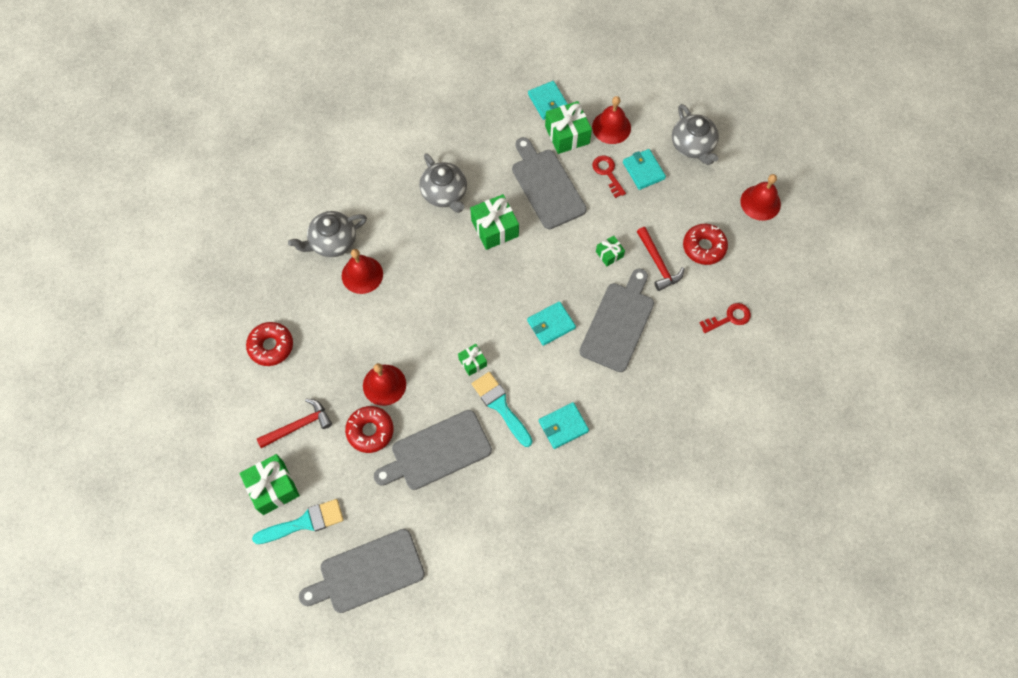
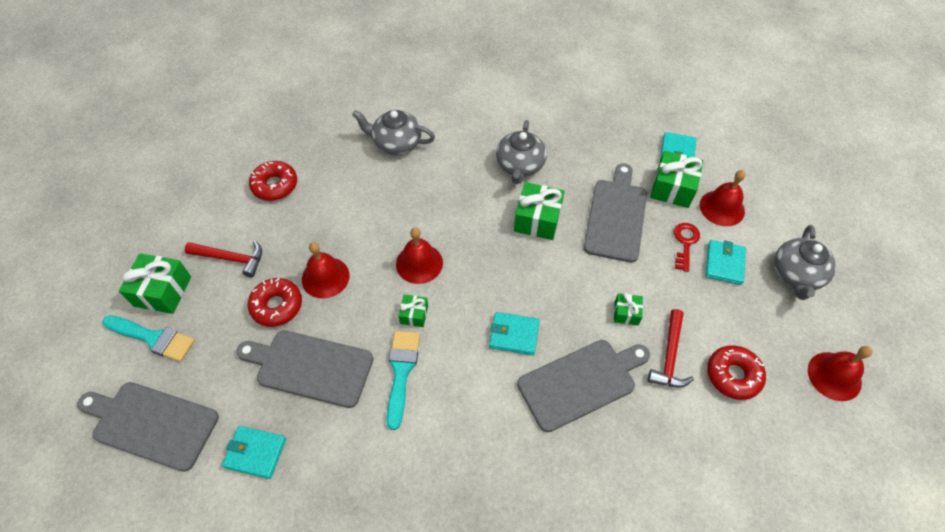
camera: 40 degrees right, 10 degrees down
red bell [342,249,383,294] -> red bell moved to [396,228,443,284]
turquoise wallet [539,402,589,449] -> turquoise wallet moved to [222,426,286,479]
red key [700,303,751,333] -> none

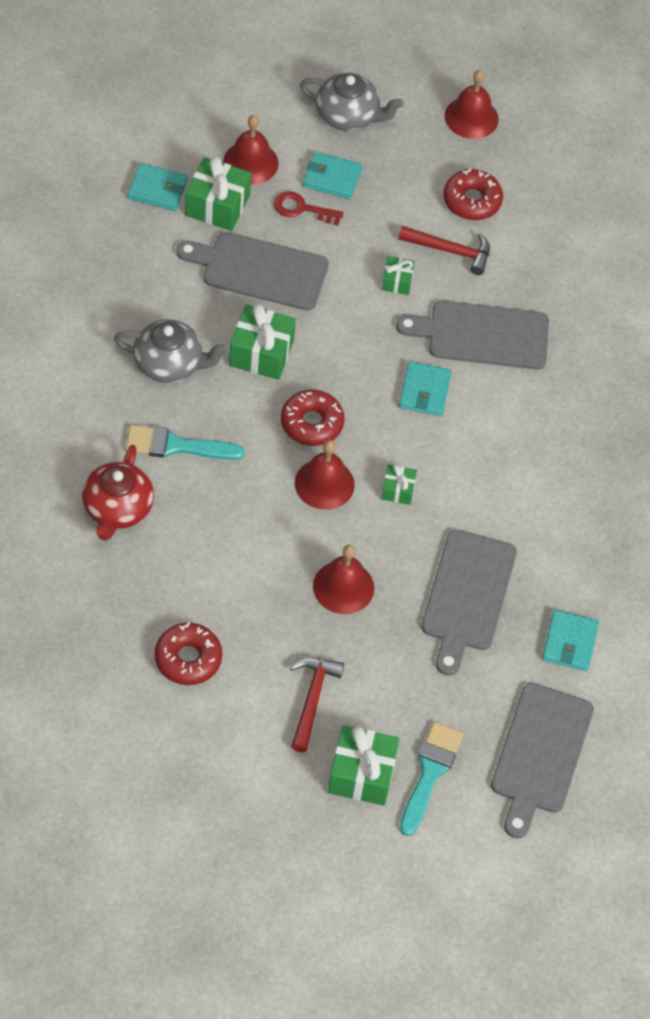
camera: 95 degrees left, 0 degrees up
red donut [248,278,302,327] -> red donut moved to [281,389,344,446]
grey teapot [352,110,435,155] -> red teapot [82,445,154,541]
turquoise brush [387,331,420,430] -> turquoise brush moved to [125,425,245,460]
grey cutting board [517,340,650,432] -> grey cutting board turned 60 degrees counterclockwise [396,301,549,370]

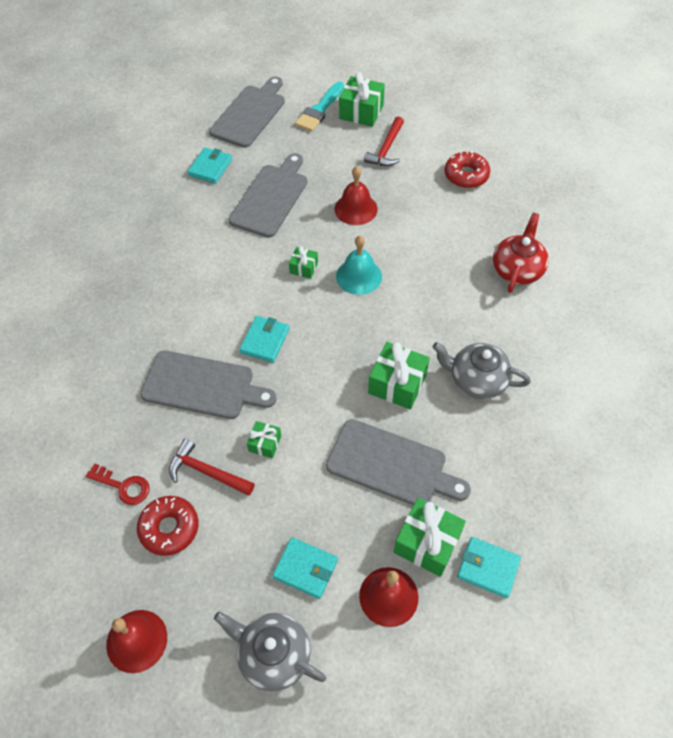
camera: 165 degrees left, 0 degrees up
turquoise brush [125,425,245,460] -> none
red key [274,191,343,225] -> red key moved to [86,463,150,505]
red donut [281,389,344,446] -> none
red bell [295,440,355,510] -> turquoise bell [336,236,382,295]

